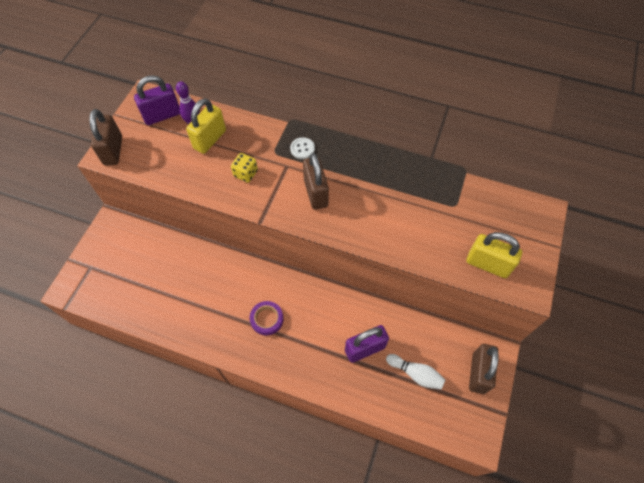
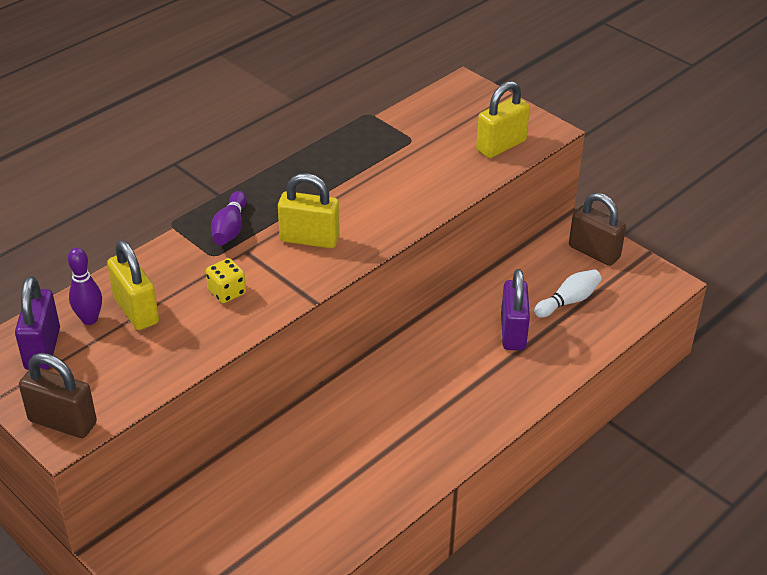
camera: 65 degrees left, 20 degrees down
purple tape [250,301,283,335] -> none
white button [290,137,315,159] -> purple bowling pin [211,191,247,245]
brown padlock [303,153,329,210] -> yellow padlock [278,173,340,248]

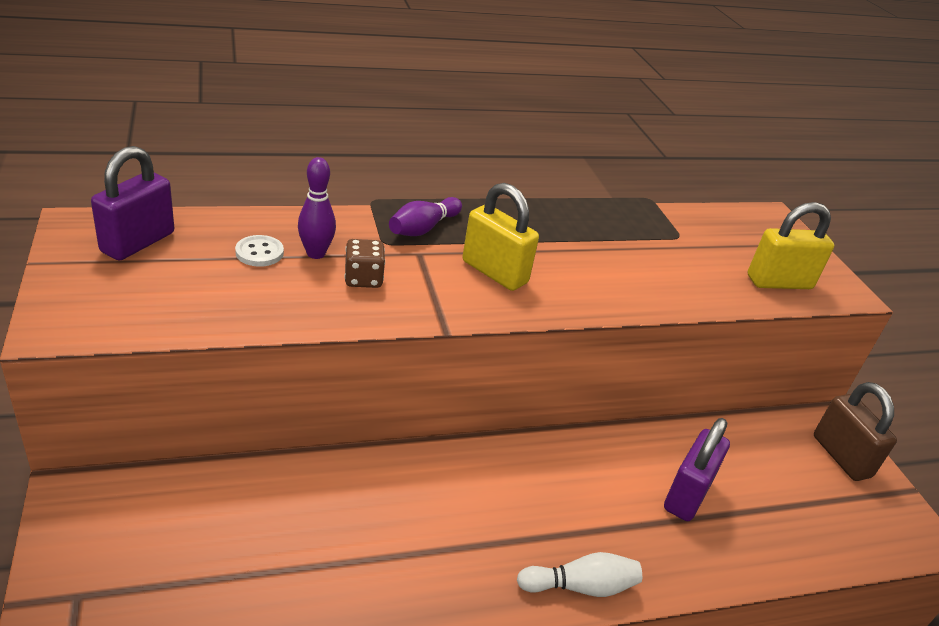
camera: 25 degrees right, 5 degrees down
brown padlock [19,353,97,438] -> none
purple bowling pin [68,248,102,325] -> purple bowling pin moved to [298,157,336,259]
yellow padlock [107,240,159,330] -> white button [235,235,284,267]
yellow dice [206,258,246,303] -> brown dice [344,239,385,288]
white bowling pin [534,269,602,318] -> white bowling pin moved to [517,552,642,597]

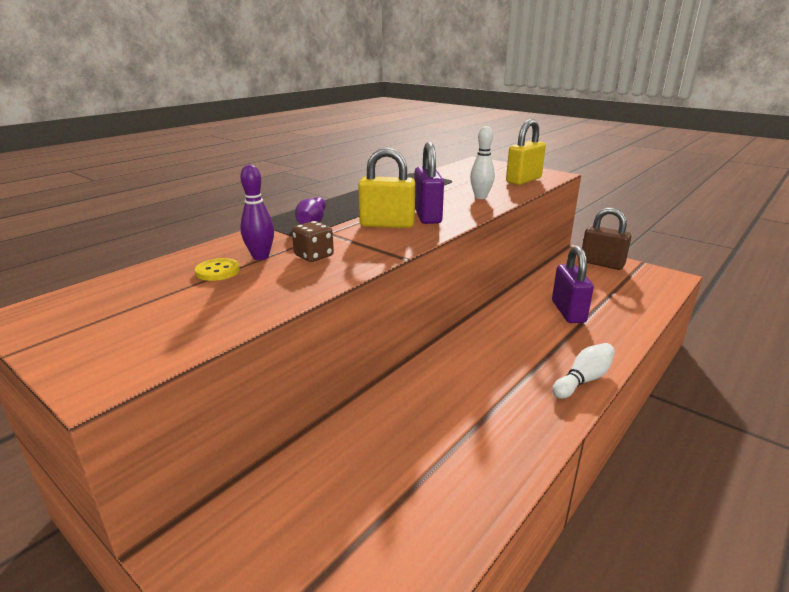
camera: 30 degrees left, 10 degrees down
purple padlock [91,146,174,260] -> purple padlock moved to [414,142,444,224]
white button [235,235,284,267] -> yellow button [195,258,240,281]
none -> white bowling pin [470,126,495,199]

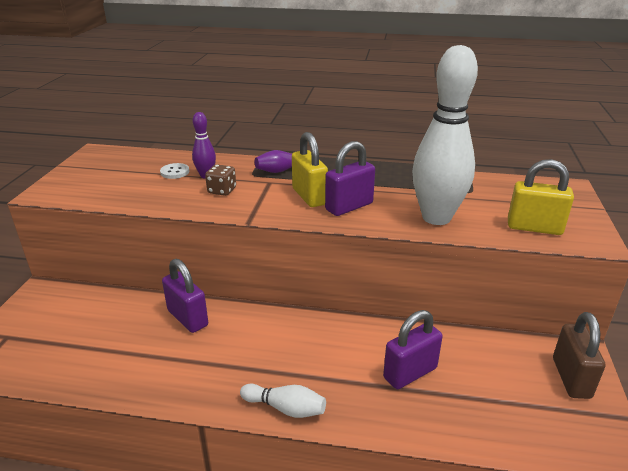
camera: 60 degrees right, 5 degrees up
yellow button [195,258,240,281] -> white button [160,163,189,179]
white bowling pin [470,126,495,199] -> white bowling pin [412,45,478,225], size x2.21
none -> purple padlock [162,259,208,333]

